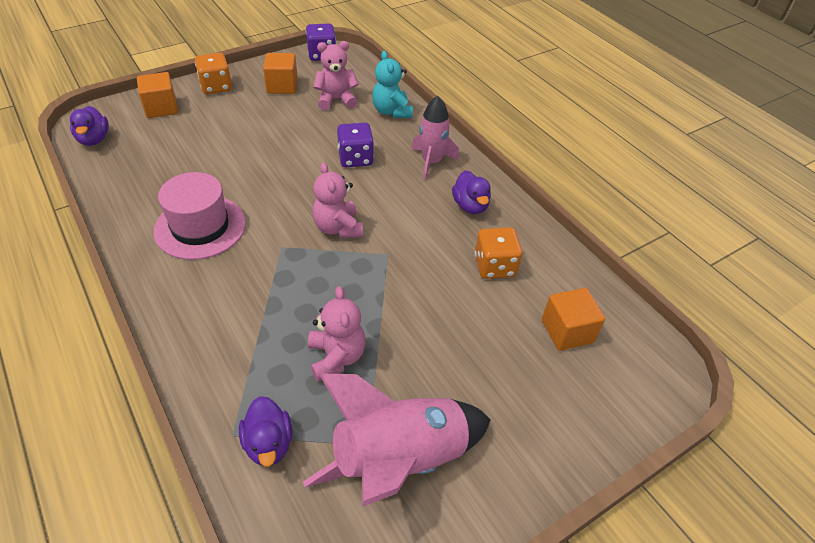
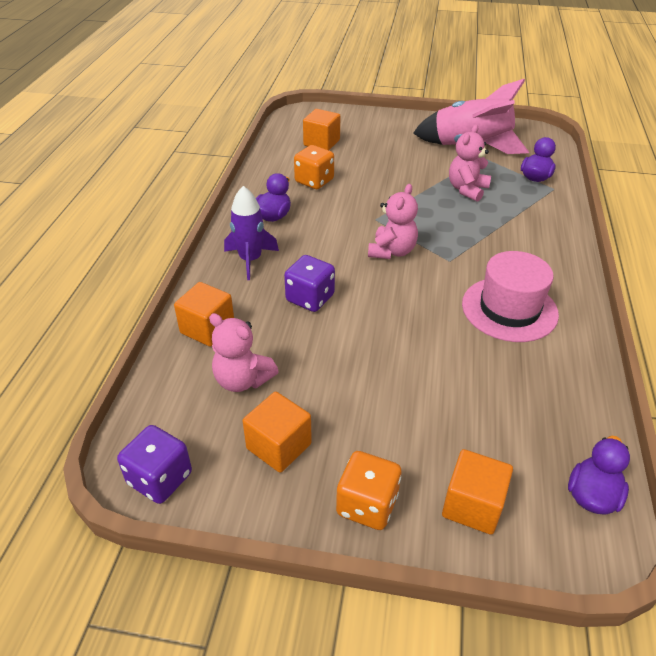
camera: 135 degrees left, 5 degrees down
turquoise teddy bear [372,51,413,118] -> orange cube [174,282,234,347]
pink rocket [411,96,459,180] -> purple rocket [224,186,279,280]

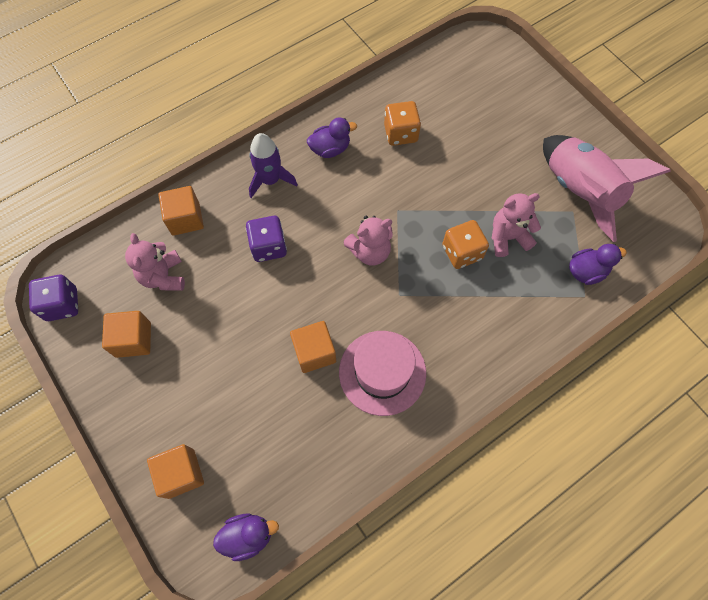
camera: 45 degrees right, 25 degrees up
orange cube [303,109,340,150] -> orange cube moved to [290,321,336,373]
orange dice [336,451,401,530] -> orange dice moved to [442,220,489,269]

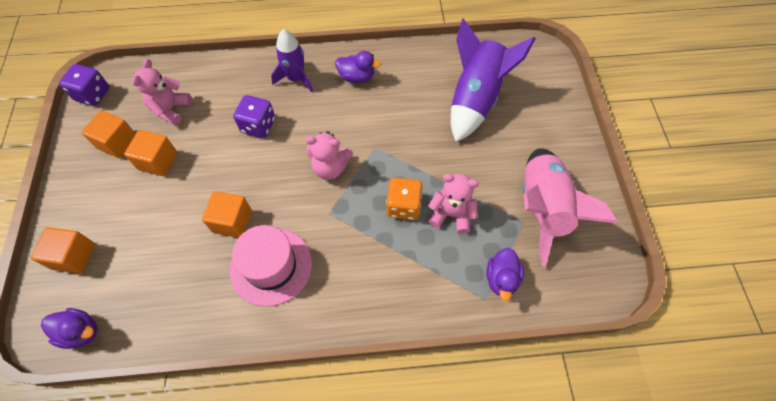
camera: 30 degrees right, 5 degrees down
orange cube [158,186,204,236] -> orange cube moved to [124,130,178,176]
orange dice [384,101,421,146] -> none
purple duck [569,244,627,285] -> purple duck turned 90 degrees clockwise [486,248,524,301]
none -> purple rocket [451,18,536,142]

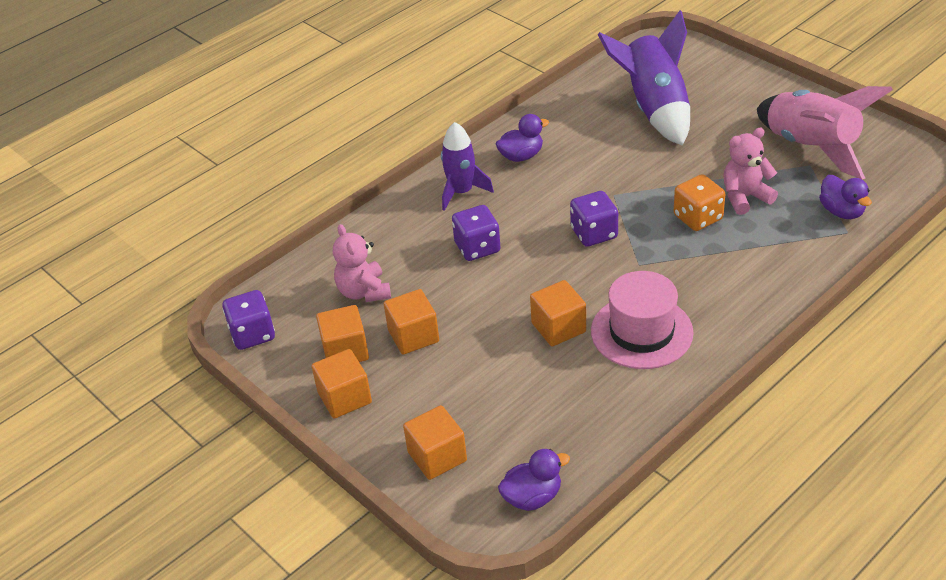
camera: 35 degrees left, 20 degrees down
pink teddy bear [305,131,353,180] -> purple dice [570,191,618,247]
none -> orange cube [312,349,372,419]

